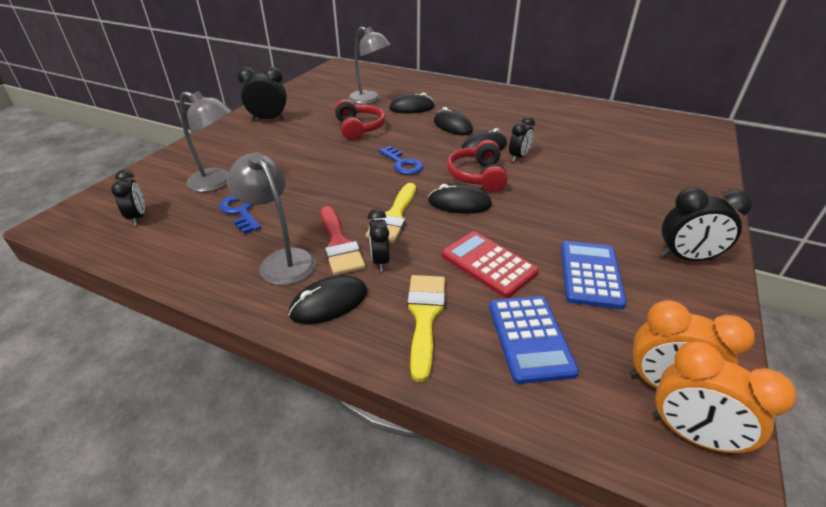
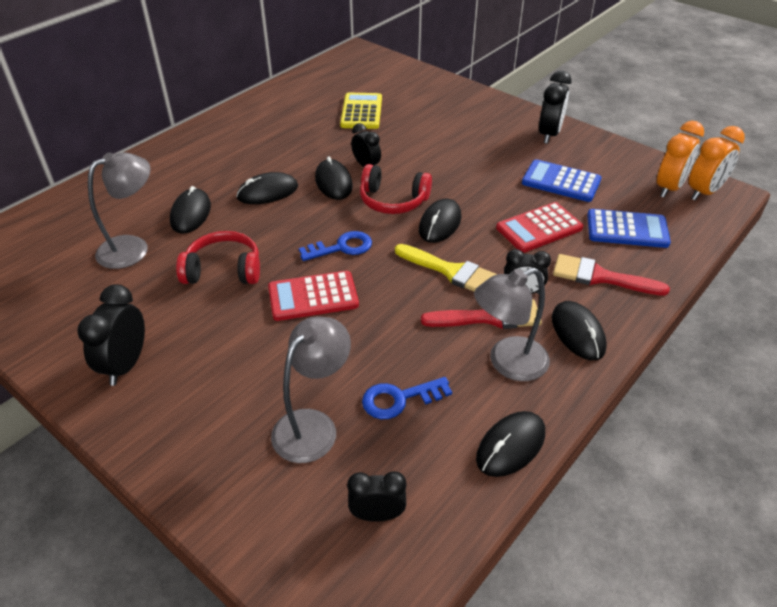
camera: 75 degrees left, 5 degrees up
yellow brush [407,275,445,382] -> red brush [553,254,670,296]
none -> red calculator [268,271,359,321]
none -> yellow calculator [340,92,382,129]
none -> black mouse [476,411,545,477]

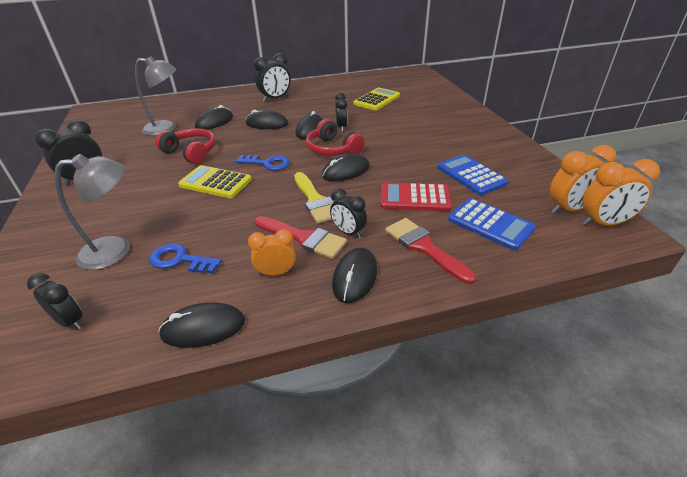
camera: 35 degrees right, 5 degrees down
red calculator [268,271,359,321] -> yellow calculator [178,165,252,198]
grey lamp [474,268,550,381] -> orange clock [248,229,295,276]
black clock [539,71,572,144] -> black clock moved to [254,53,291,102]

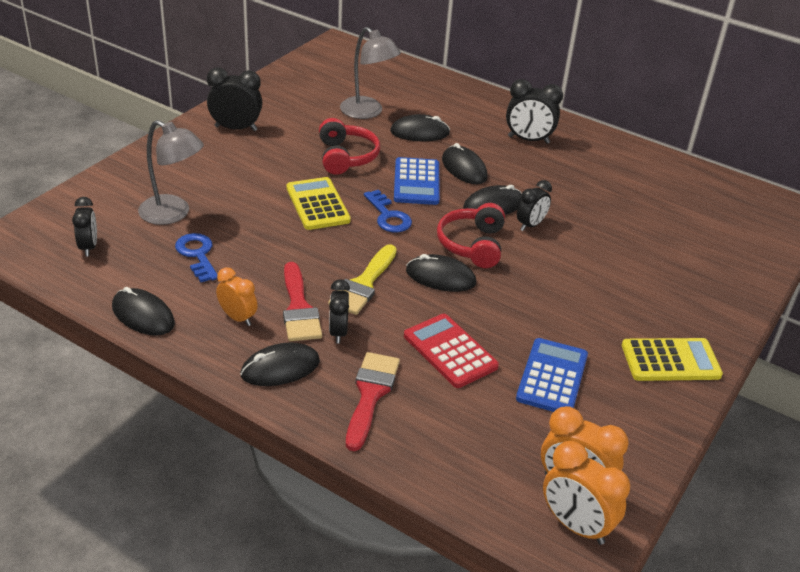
camera: 45 degrees right, 0 degrees up
yellow calculator [354,88,400,111] -> yellow calculator moved to [622,338,723,381]
blue calculator [448,198,536,250] -> blue calculator moved to [394,157,440,205]

